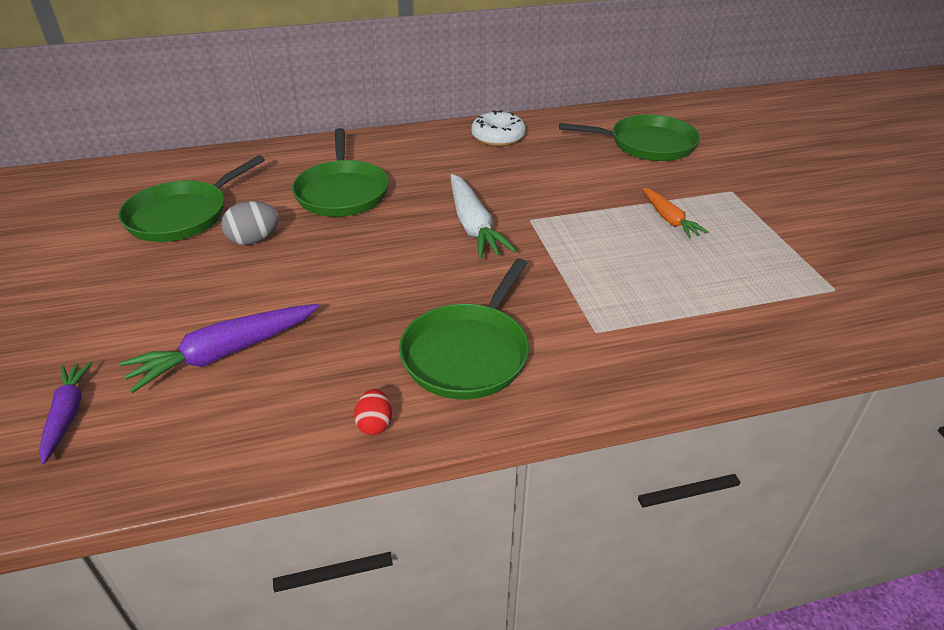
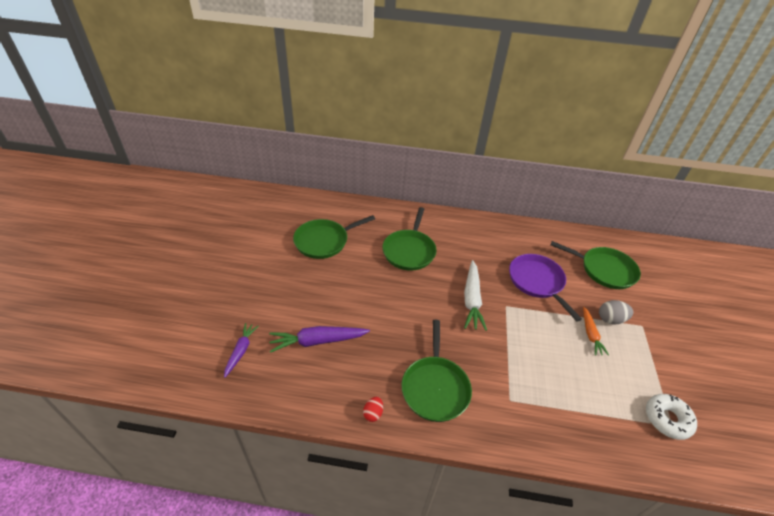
camera: 20 degrees right, 5 degrees up
grey egg [221,201,279,245] -> grey egg moved to [599,300,633,324]
green pan [399,258,529,399] -> green pan turned 45 degrees counterclockwise [401,320,472,422]
white donut [471,110,526,146] -> white donut moved to [646,394,697,440]
none -> purple pan [509,254,582,322]

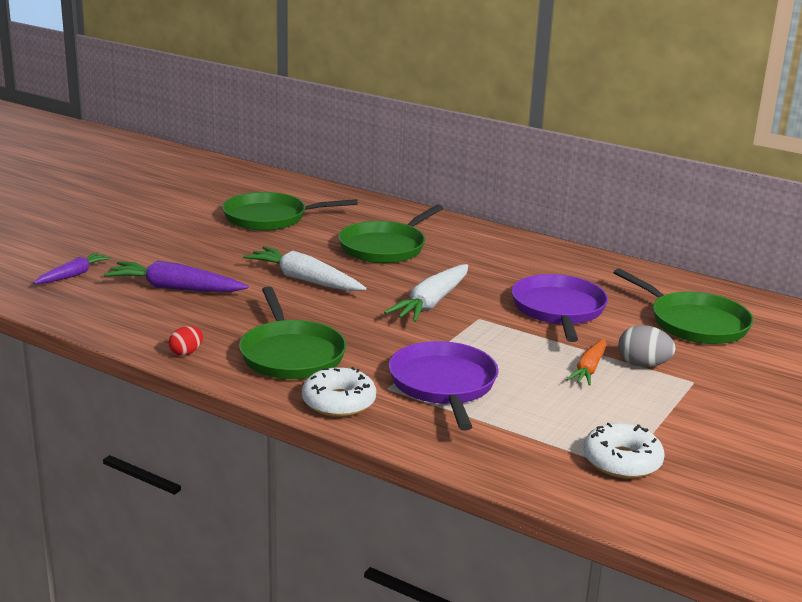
camera: 25 degrees right, 20 degrees down
green pan [401,320,472,422] -> green pan turned 45 degrees counterclockwise [239,287,347,379]
none -> white carrot [243,246,366,291]
none -> white donut [302,367,376,417]
none -> purple pan [389,341,499,431]

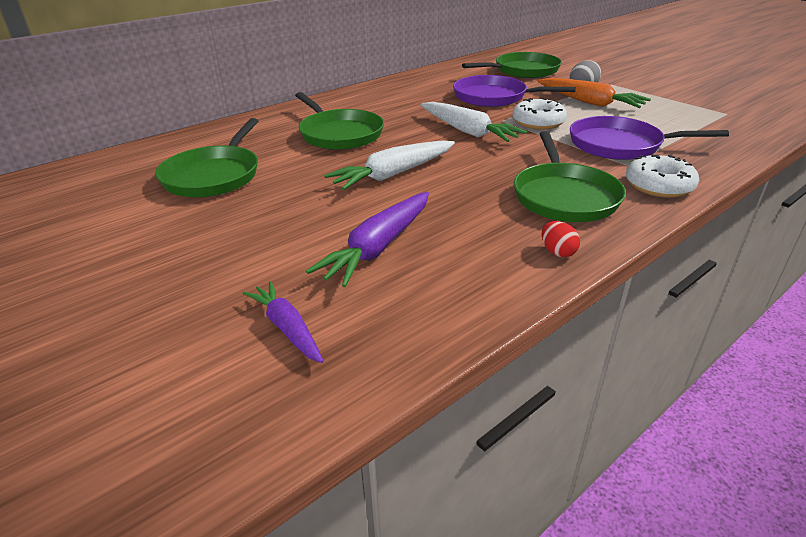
camera: 70 degrees left, 10 degrees up
green pan [239,287,347,379] -> green pan turned 90 degrees clockwise [514,131,626,222]
orange carrot [566,339,606,386] -> orange carrot [538,78,651,108], size x1.61
white donut [583,423,665,479] -> white donut moved to [512,98,567,130]

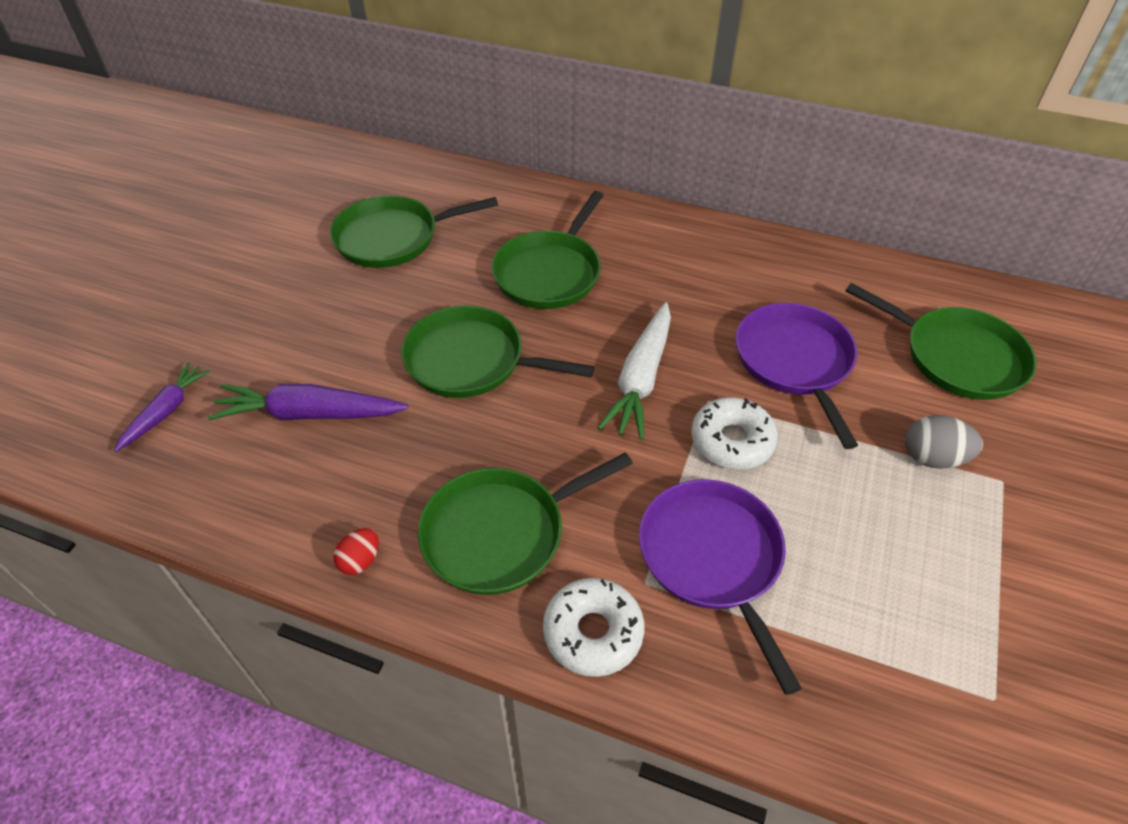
camera: 60 degrees right, 15 degrees up
white carrot [324,140,455,190] -> green pan [401,305,594,398]
orange carrot [538,78,651,108] -> none

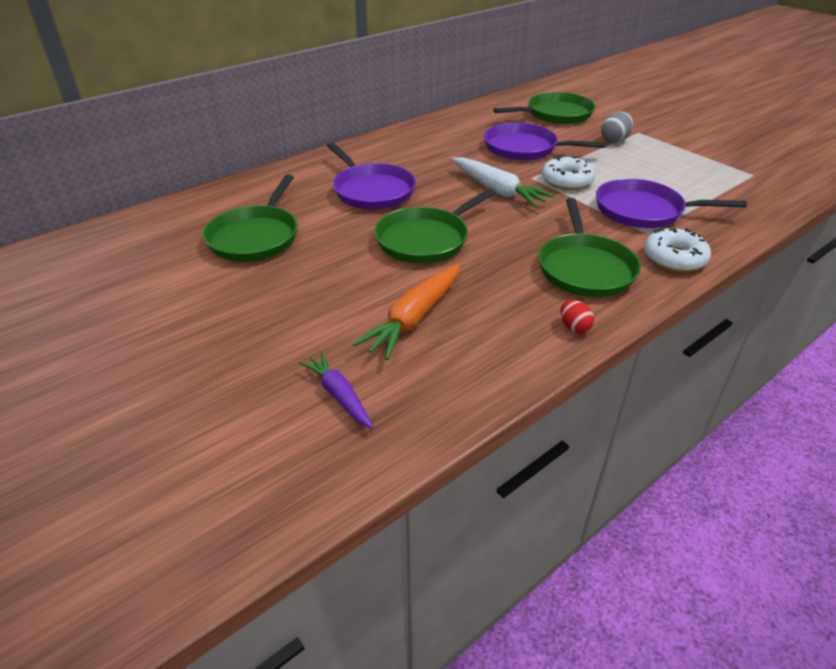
camera: 60 degrees left, 10 degrees down
purple carrot [208,384,408,420] -> orange carrot [353,263,460,360]
green pan [491,191,604,309] -> purple pan [327,142,416,209]

